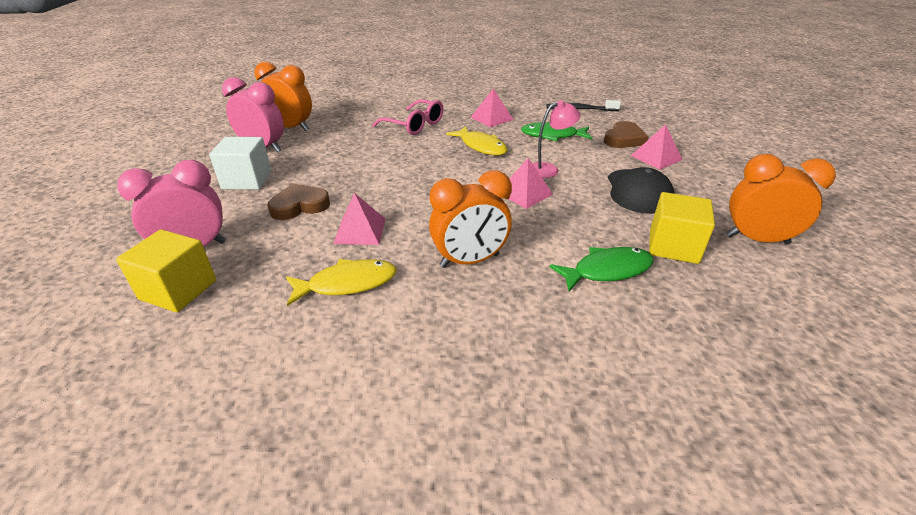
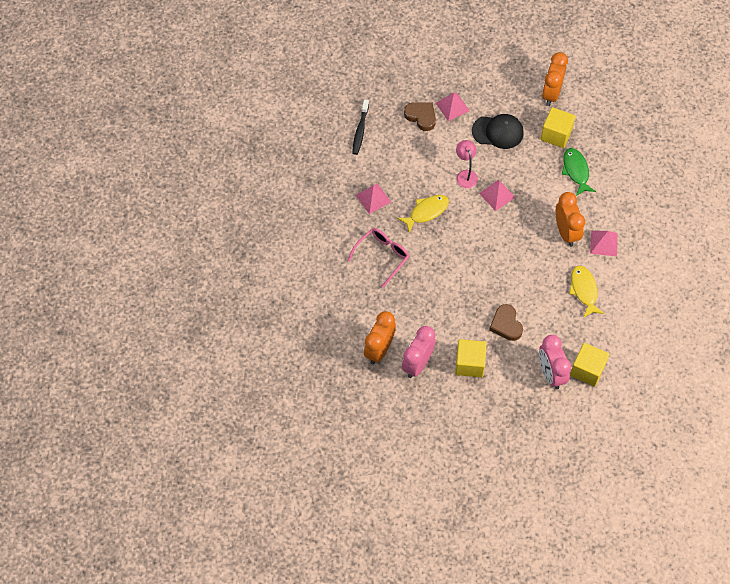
camera: 85 degrees left, 25 degrees up
white cube [209,137,271,190] -> yellow cube [455,339,487,377]
pink pyramid [333,193,386,245] -> pink pyramid moved to [590,231,618,256]
green fish [521,122,592,141] -> none

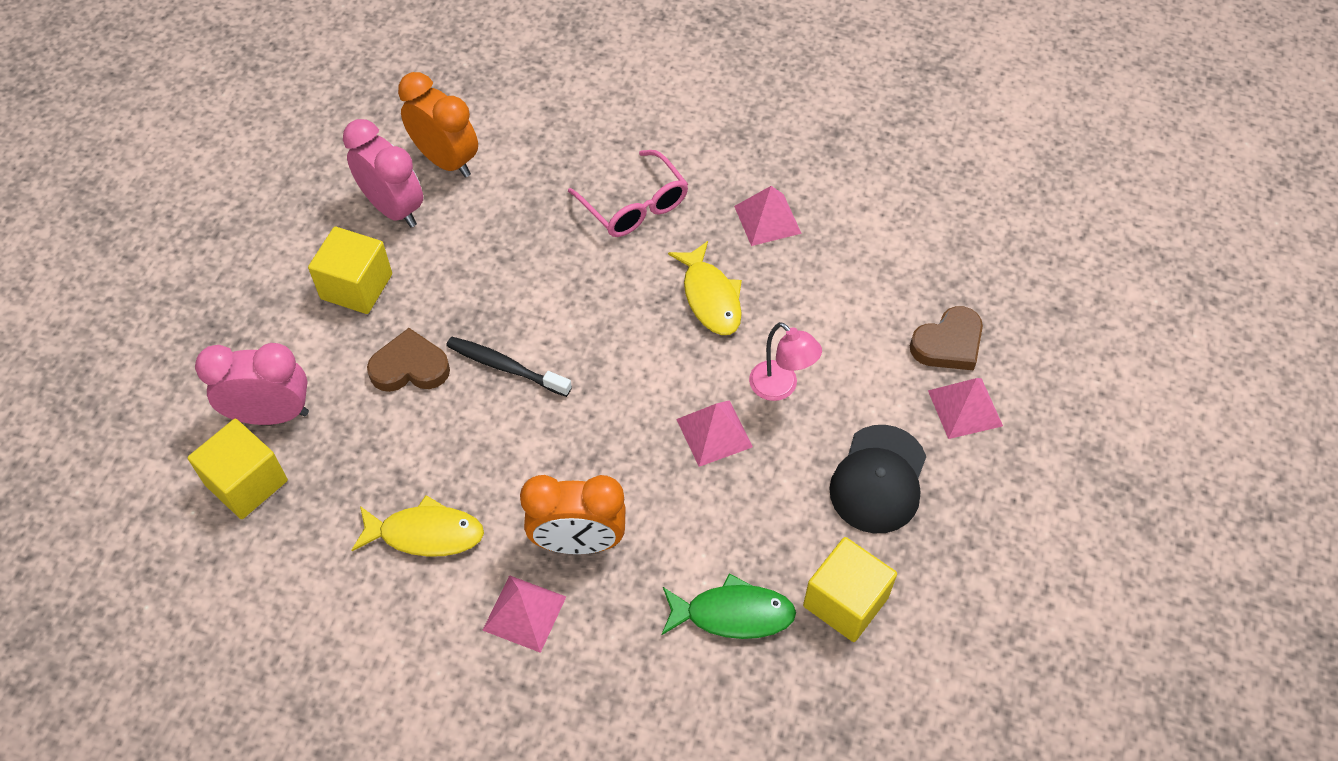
camera: 105 degrees right, 5 degrees down
black toothbrush [352,99,369,155] -> black toothbrush moved to [446,337,572,397]
pink lamp [456,140,478,188] -> pink lamp turned 45 degrees clockwise [749,322,822,401]
orange clock [542,52,568,106] -> none

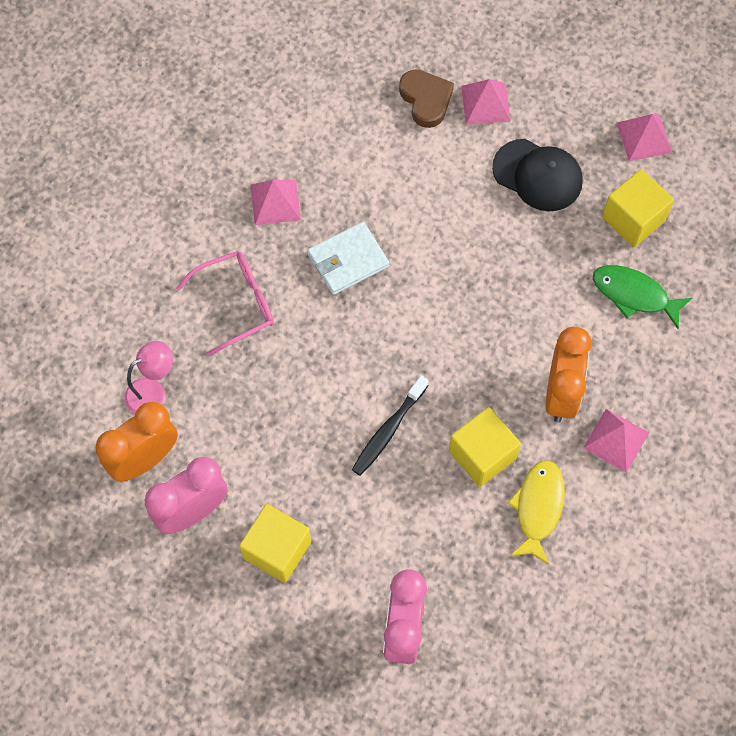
camera: 80 degrees left, 10 degrees up
yellow cube [188,419,288,519] -> yellow cube moved to [449,407,521,487]
brown heart [367,328,450,392] -> none
green fish [662,573,796,639] -> green fish turned 75 degrees counterclockwise [593,265,692,329]
yellow fish [668,241,742,335] -> white wallet [308,222,389,295]
pink pyramid [676,400,753,467] -> pink pyramid moved to [617,114,673,161]
pink lamp [749,322,822,401] -> pink lamp moved to [125,341,173,414]

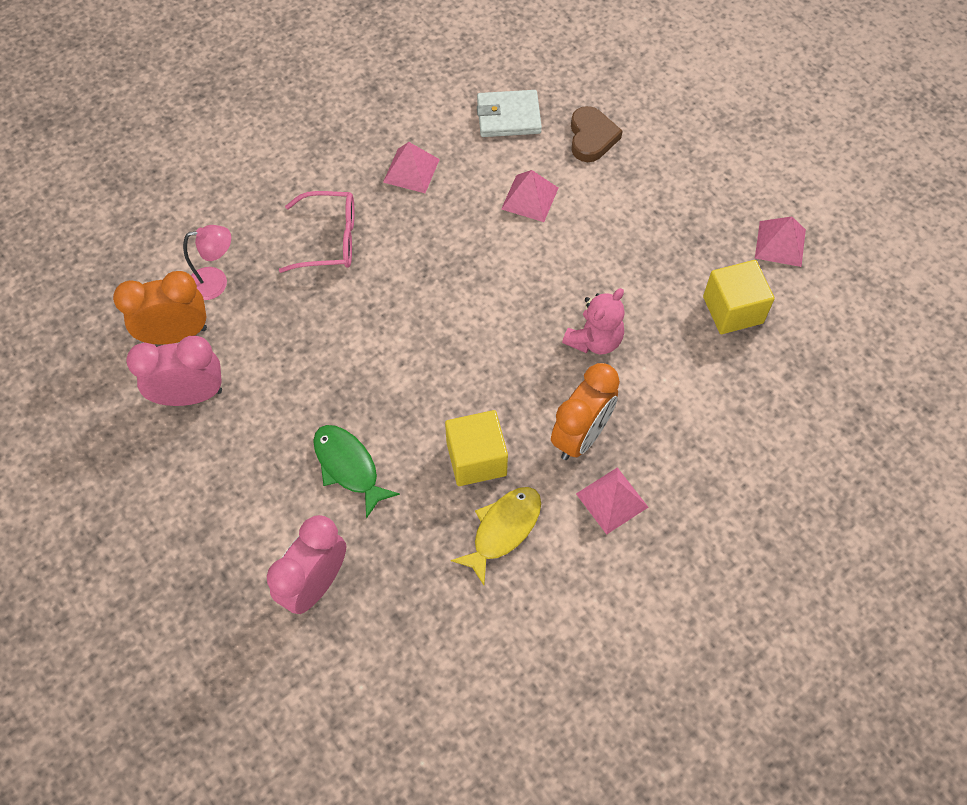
camera: 25 degrees right, 5 degrees down
yellow cube [239,504,311,583] -> none
white wallet [308,222,389,295] -> white wallet moved to [477,90,542,137]
black toothbrush [352,376,428,476] -> none
pink pyramid [461,79,511,125] -> pink pyramid moved to [501,170,558,222]
black cap [492,139,583,211] -> none
green fish [593,265,692,329] -> green fish moved to [313,425,400,519]
none -> pink teddy bear [562,288,625,355]

